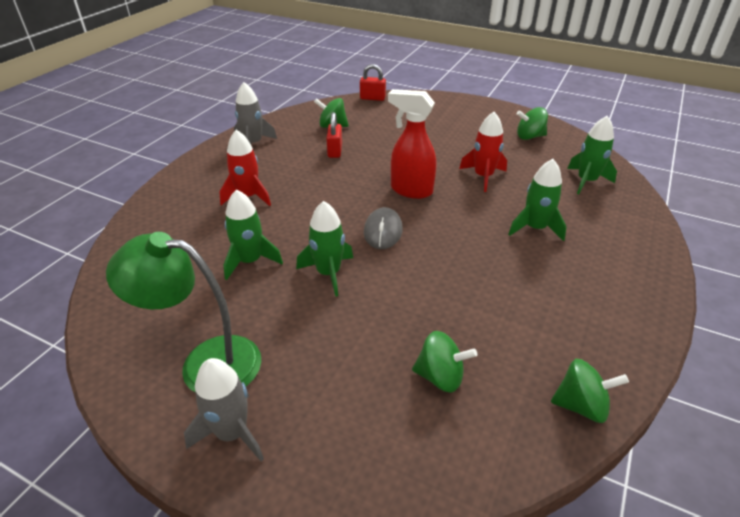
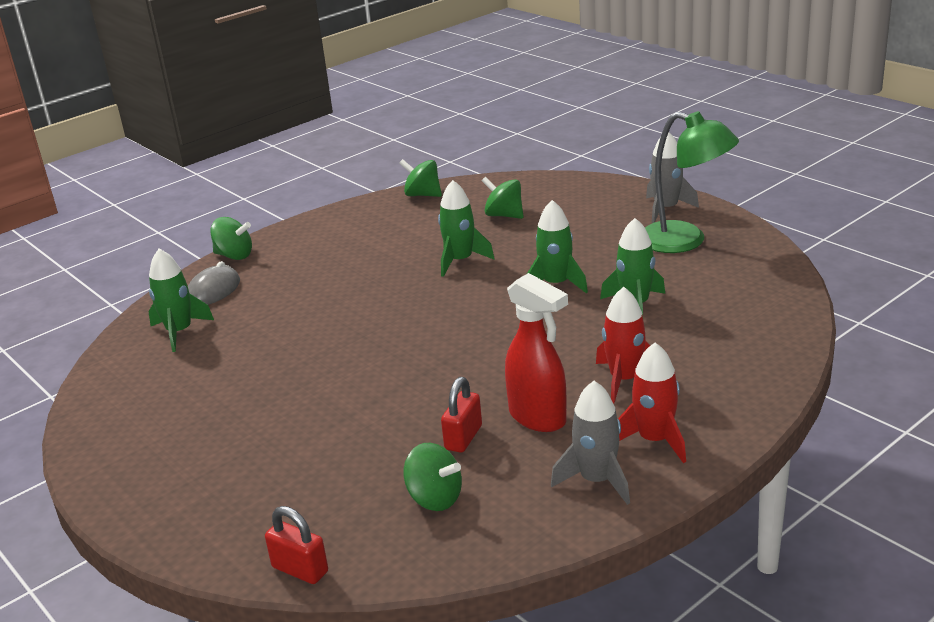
camera: 155 degrees left, 10 degrees down
grey mouse [364,207,403,249] -> grey mouse moved to [188,261,240,305]
red spray bottle [388,89,437,199] -> red spray bottle moved to [505,273,568,432]
red rocket [459,112,507,192] -> red rocket moved to [618,343,686,463]
green rocket [508,159,566,241] -> green rocket moved to [438,180,495,277]
green spinning top [517,107,548,140] -> green spinning top moved to [210,217,252,260]

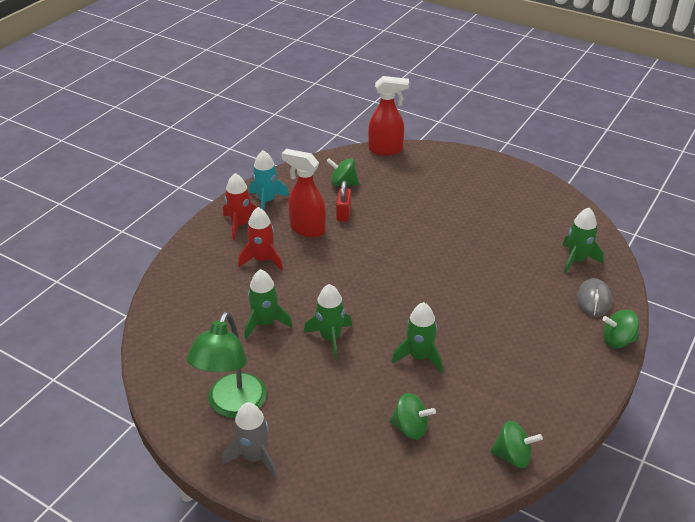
camera: 160 degrees right, 10 degrees up
red padlock [265,506,328,584] -> red spray bottle [368,76,409,156]
grey rocket [551,381,630,505] -> turquoise rocket [249,150,289,210]
green lamp [645,111,739,253] -> green lamp turned 90 degrees counterclockwise [187,311,267,418]

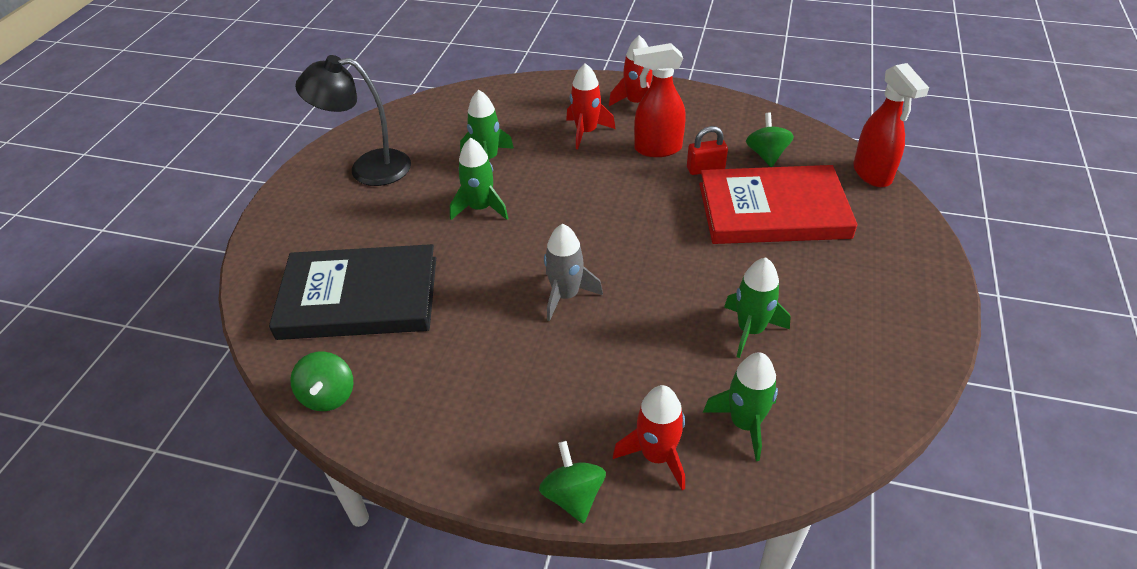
camera: 75 degrees right, 5 degrees up
green lamp [187,311,267,418] -> black lamp [295,55,411,186]
grey rocket [222,402,277,477] -> grey rocket moved to [544,224,603,321]
turquoise rocket [249,150,289,210] -> none
red spray bottle [281,149,326,238] -> red spray bottle turned 105 degrees counterclockwise [633,43,686,157]
green spinning top [389,393,436,440] -> black book [269,244,436,340]
green rocket [392,302,443,372] -> green rocket moved to [724,257,791,358]
grey mouse [577,278,612,317] -> red rocket [613,385,685,490]
none -> red book [699,165,858,244]

